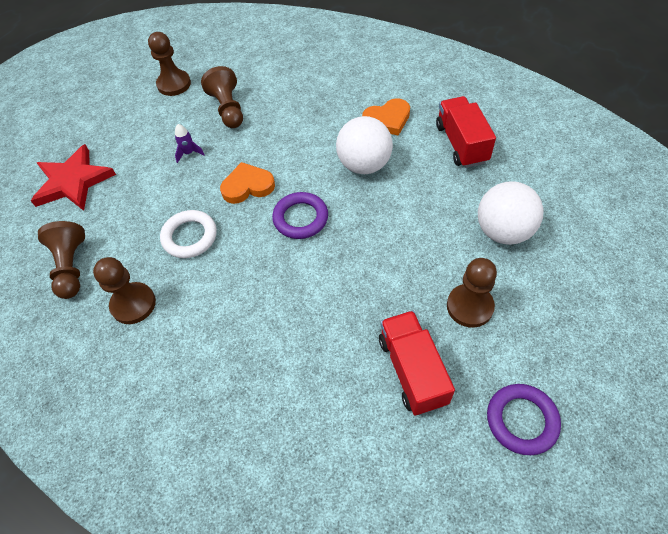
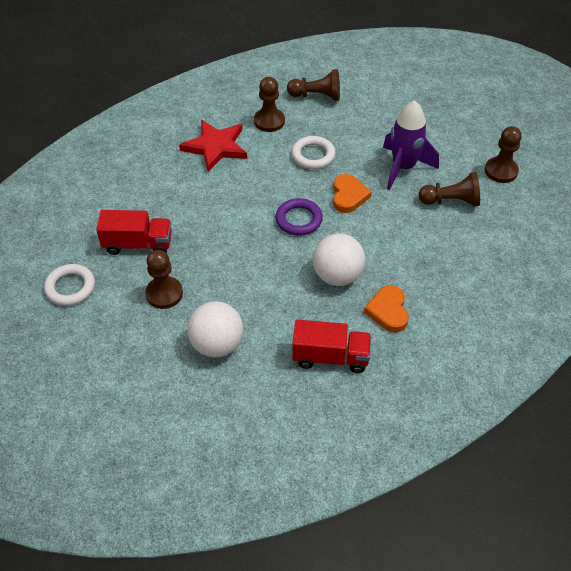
camera: 105 degrees right, 5 degrees down
red star [31,144,116,211] -> red star moved to [179,120,247,172]
purple rocket [175,124,205,163] -> purple rocket [383,100,439,190], size x2.49
purple ring [487,384,561,455] -> white ring [44,264,95,306]

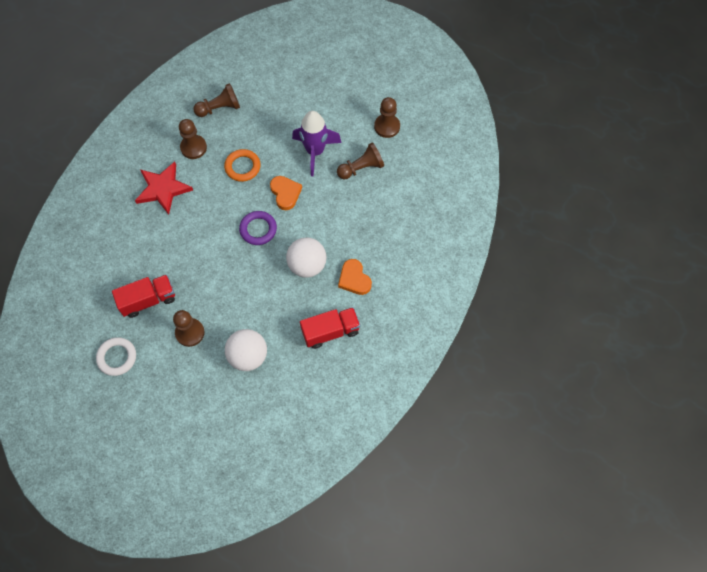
camera: 25 degrees left, 15 degrees up
white ring [291,136,336,169] -> orange ring [224,149,261,182]

